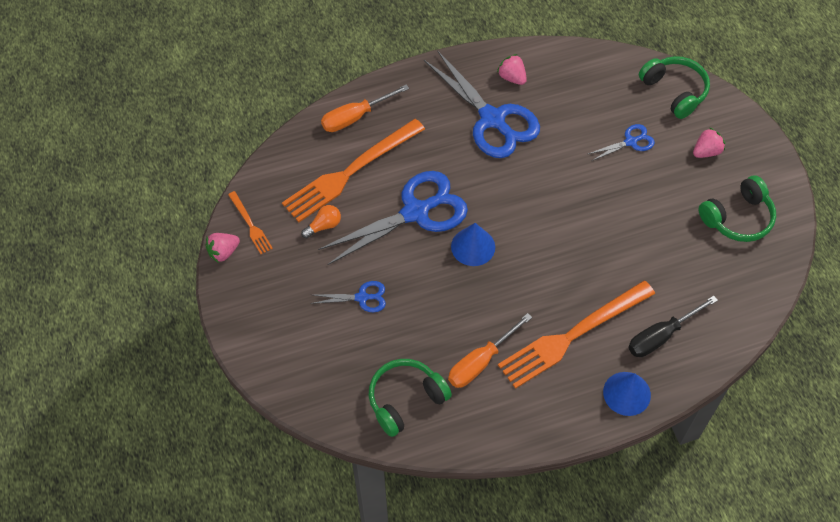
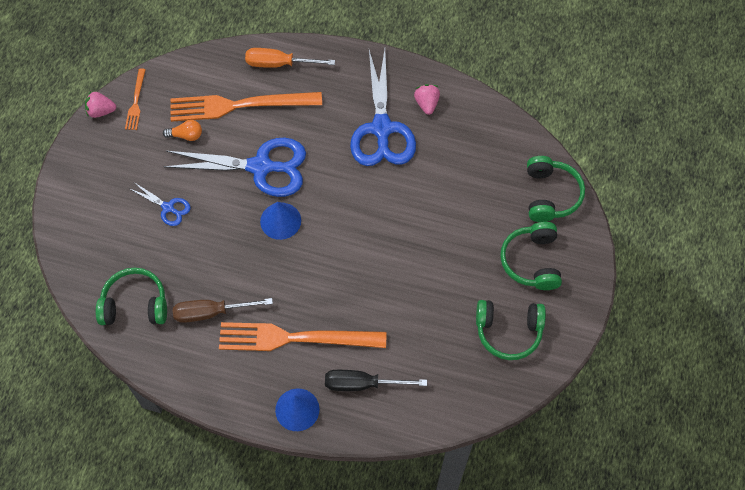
camera: 35 degrees right, 5 degrees up
orange screwdriver [448,313,532,388] -> brown screwdriver [173,298,273,323]
blue scissors [588,124,655,161] -> none
pink strawberry [693,127,725,158] -> green headphones [500,222,562,290]

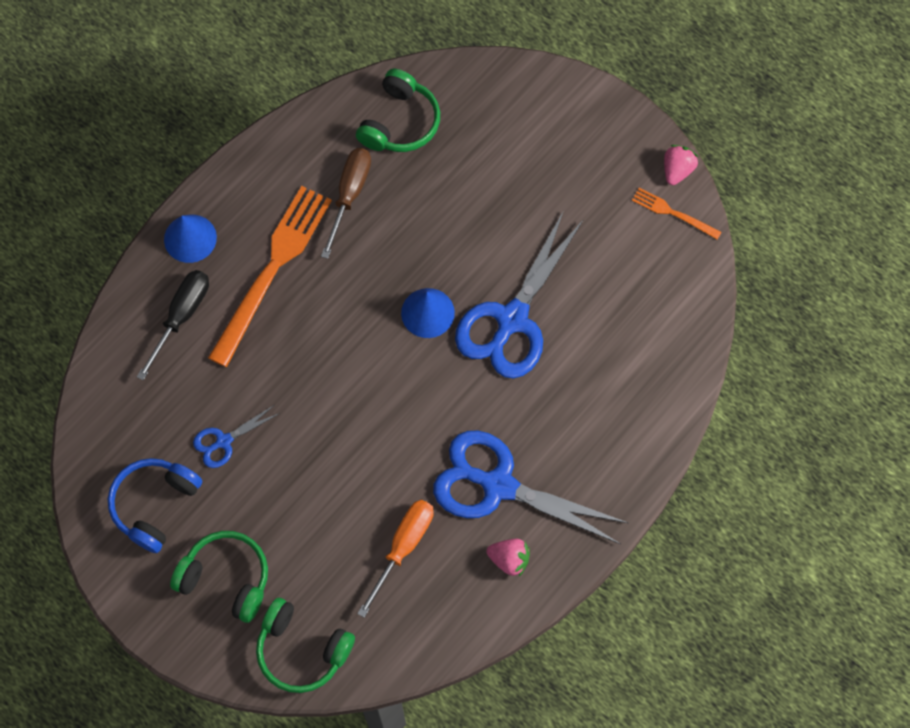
camera: 115 degrees right, 5 degrees up
blue scissors [130,182,191,226] -> blue scissors moved to [193,405,280,468]
orange light bulb [163,120,202,141] -> none
orange fork [170,92,322,122] -> none
orange screwdriver [245,48,335,68] -> orange screwdriver moved to [357,500,434,618]
green headphones [476,300,546,360] -> blue headphones [108,458,202,553]

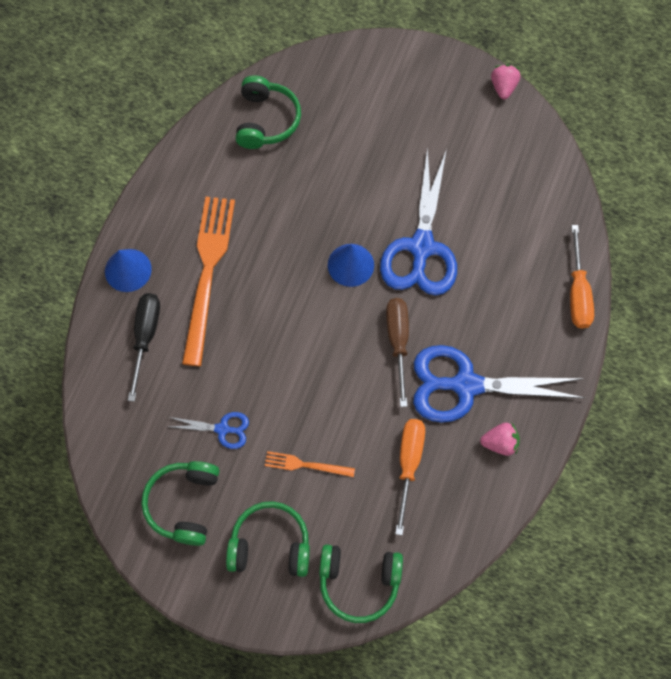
camera: 20 degrees left, 0 degrees up
blue headphones [108,458,202,553] -> green headphones [141,461,219,546]
blue scissors [193,405,280,468] -> blue scissors turned 120 degrees counterclockwise [169,412,249,449]
brown screwdriver [321,148,371,259] -> brown screwdriver moved to [386,298,409,407]
orange fork [632,188,721,240] -> orange fork moved to [265,451,355,477]
none -> orange screwdriver [570,225,594,329]

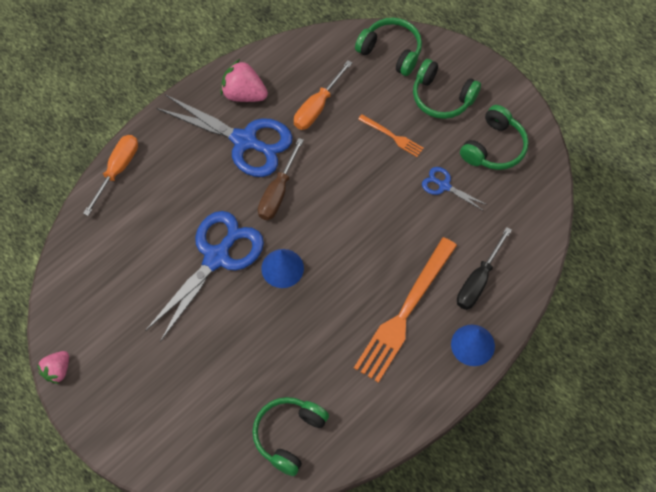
camera: 155 degrees left, 5 degrees down
pink strawberry [480,423,520,456] -> pink strawberry [221,59,268,102], size x1.54

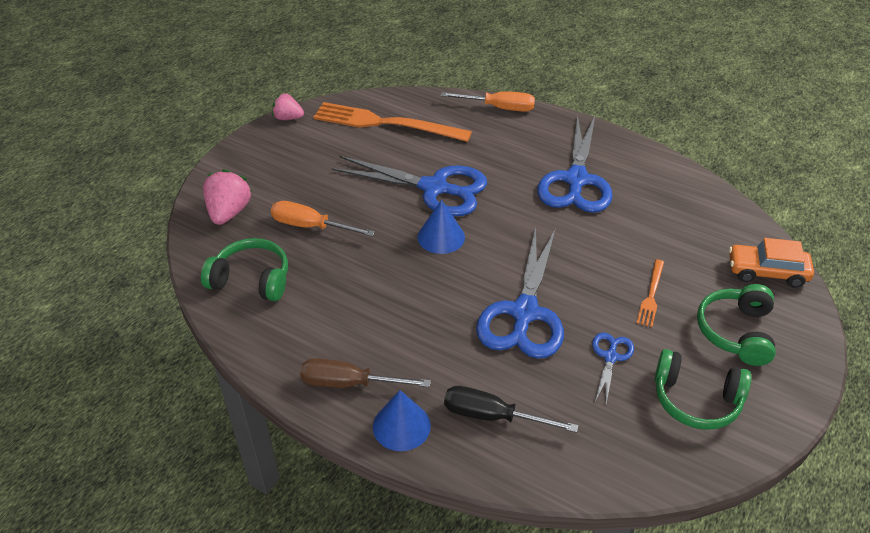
camera: 75 degrees right, 20 degrees down
pink strawberry [221,59,268,102] -> pink strawberry moved to [203,169,252,225]
brown screwdriver [258,138,304,220] -> brown screwdriver moved to [300,358,431,388]
orange screwdriver [294,60,352,130] -> orange screwdriver moved to [271,201,375,237]
orange fork [354,237,457,383] -> orange fork moved to [313,102,472,142]
green headphones [355,18,422,76] -> orange car [729,238,814,288]
none -> blue scissors [476,227,564,359]

